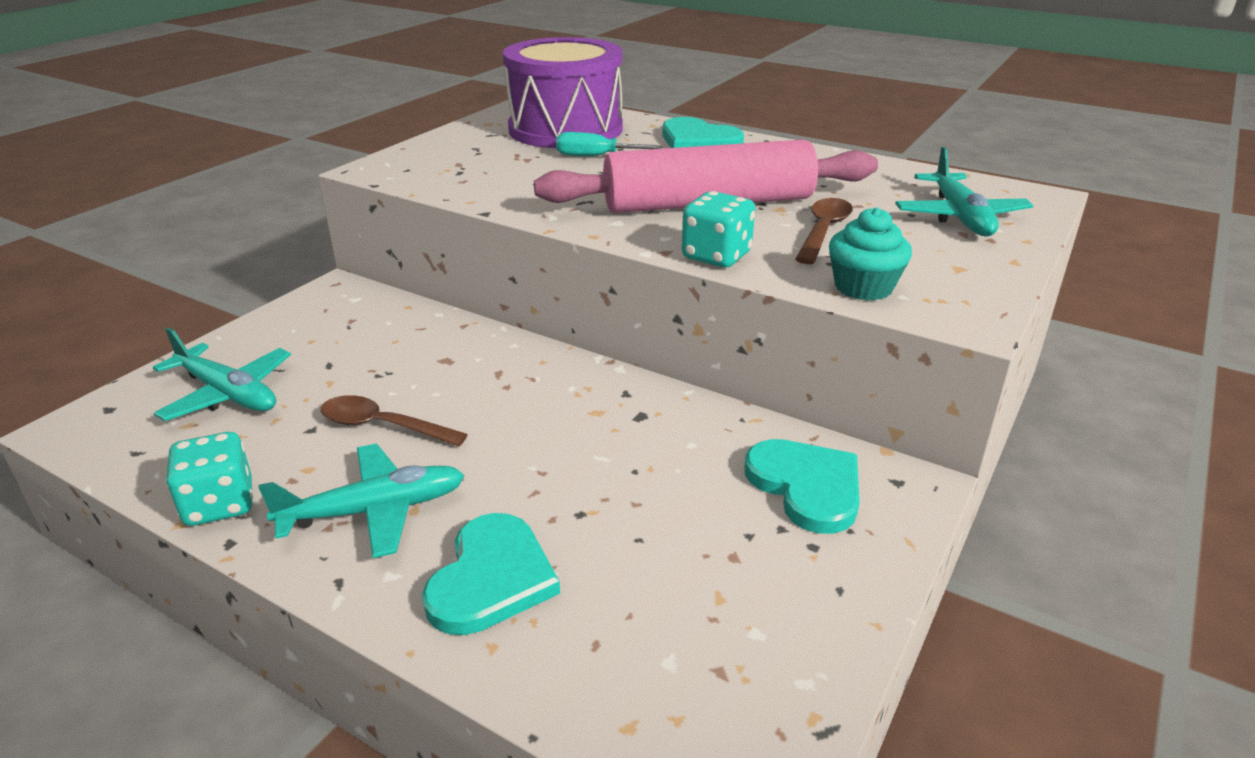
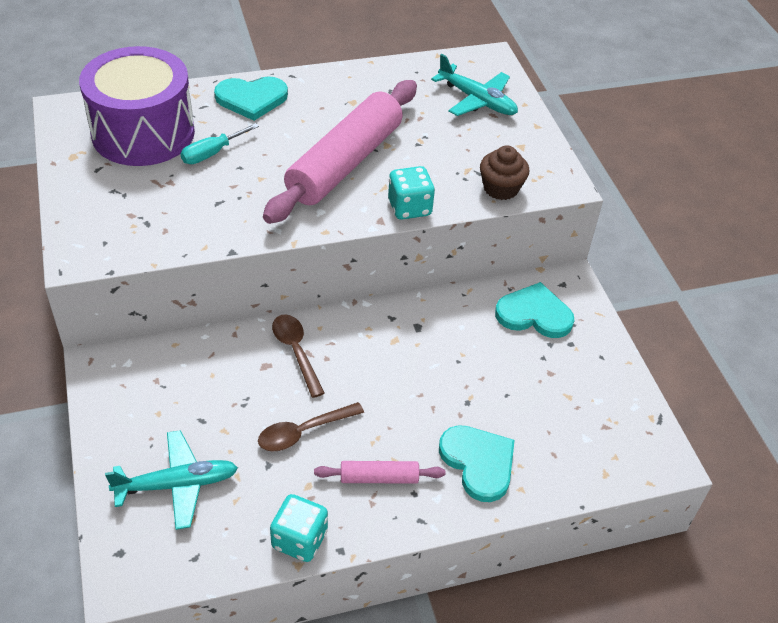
camera: 50 degrees left, 15 degrees up
turquoise plane [258,444,465,558] -> pink rolling pin [314,461,445,484]
brown spoon [795,198,853,264] -> brown spoon moved to [272,314,325,398]
turquoise cupcake [829,207,912,301] -> brown cupcake [480,145,529,200]

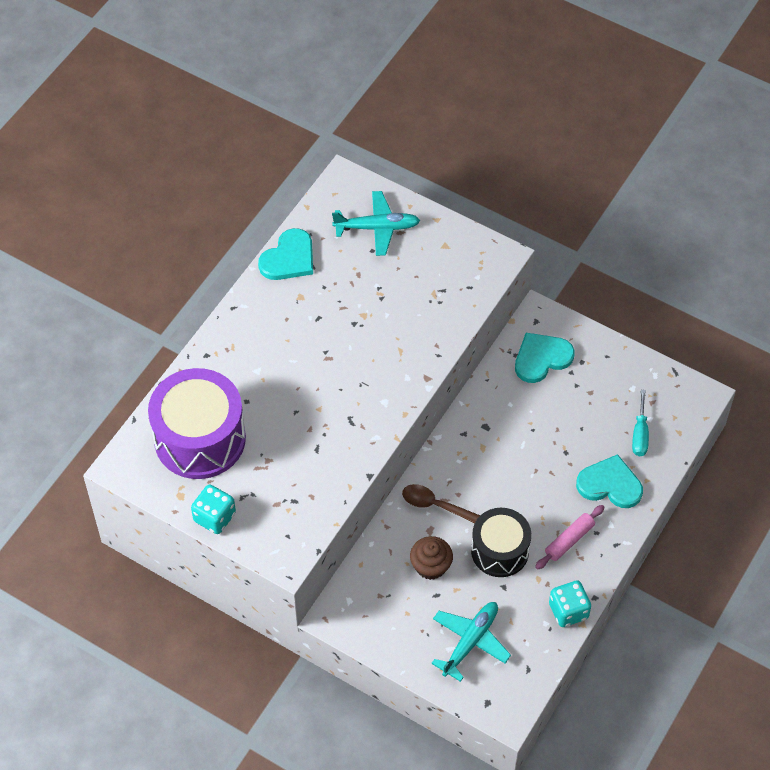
camera: 40 degrees left, 10 degrees up
turquoise screwdriver [180,123,259,164] -> turquoise screwdriver moved to [632,390,649,456]
turquoise heart [214,76,288,121] -> turquoise heart moved to [258,228,313,280]
brown spoon [258,402,364,451] -> black drum [471,508,531,577]
pink rolling pin [263,80,417,224] -> none
turquoise dice [388,166,435,220] -> turquoise dice moved to [191,485,236,534]
brown cupcake [480,145,529,200] -> brown cupcake moved to [410,536,453,580]

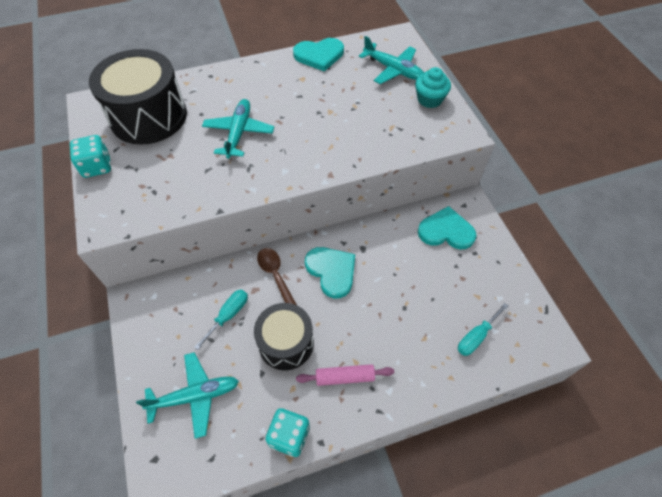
camera: 40 degrees right, 0 degrees up
purple drum [148,368,246,479] -> black drum [89,49,187,145]
brown cupcake [410,536,453,580] -> turquoise screwdriver [194,290,248,350]
turquoise heart [576,454,643,508] -> turquoise heart moved to [305,247,355,298]
none -> turquoise plane [202,99,274,159]
none -> turquoise cupcake [415,67,451,108]

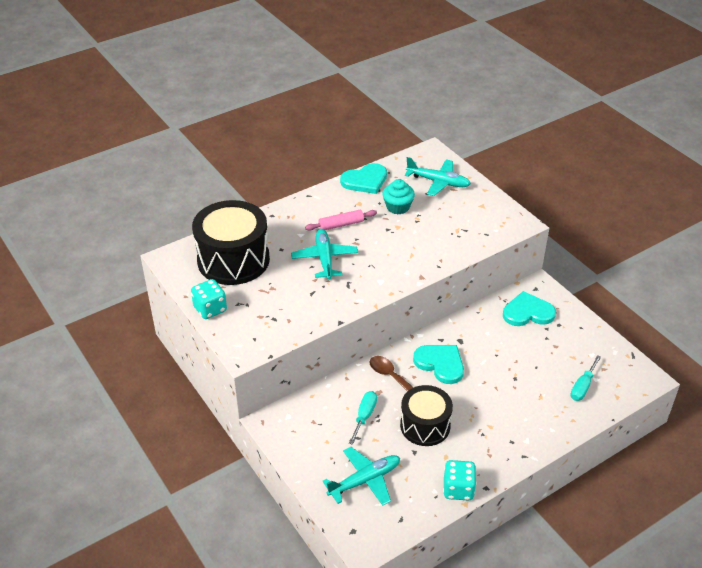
camera: 15 degrees left, 15 degrees down
pink rolling pin [296,364,394,386] -> pink rolling pin moved to [305,210,377,231]
turquoise cupcake [415,67,451,108] -> turquoise cupcake moved to [383,179,415,215]

